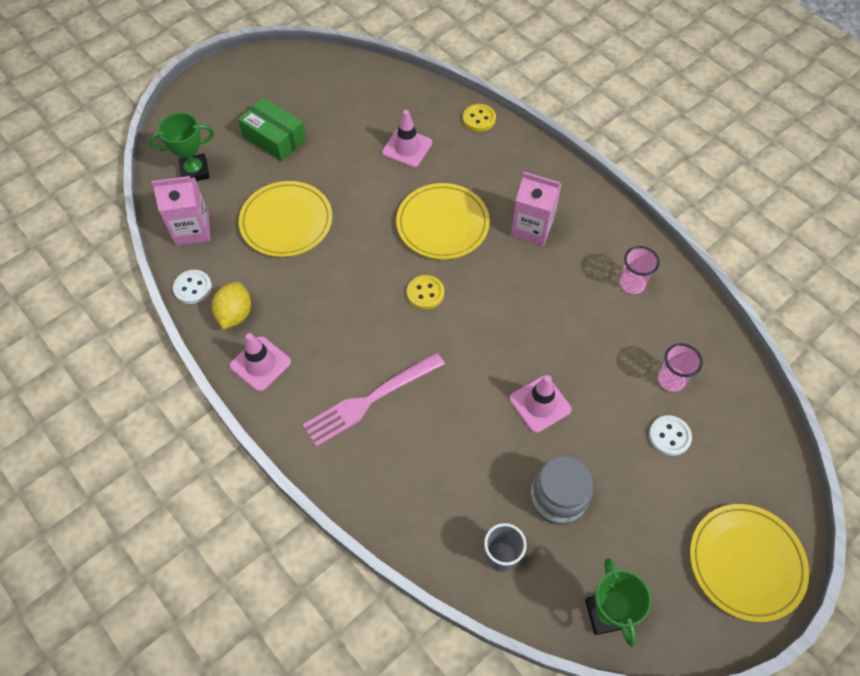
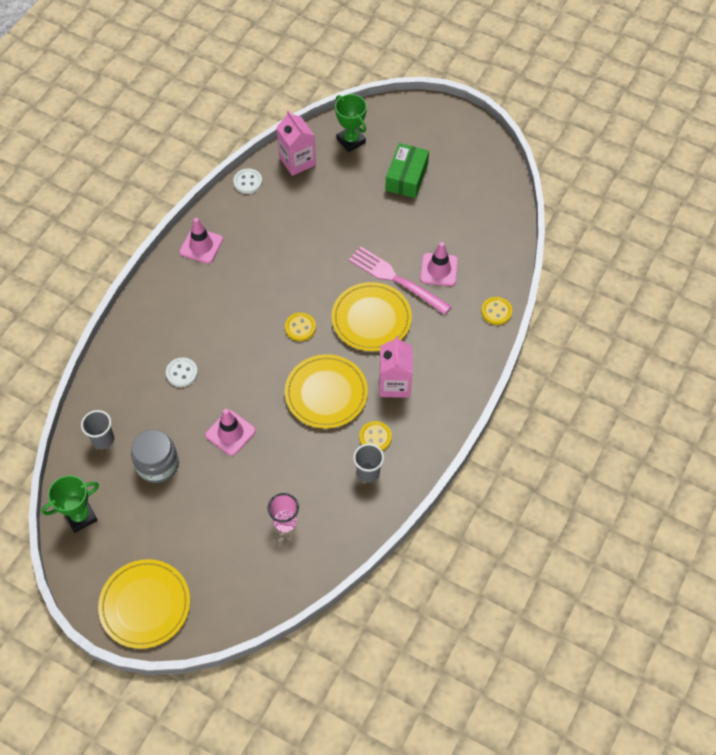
camera: 70 degrees right, 0 degrees up
yellow lemon [212,282,251,330] -> none
yellow plate [239,181,332,257] -> yellow plate moved to [285,354,368,429]
pink fork [303,352,445,447] -> pink fork moved to [349,246,452,315]
pink cup [620,246,660,294] -> grey cup [353,443,384,483]
white button [649,415,692,456] -> white button moved to [166,357,198,387]
none -> yellow button [359,421,392,451]

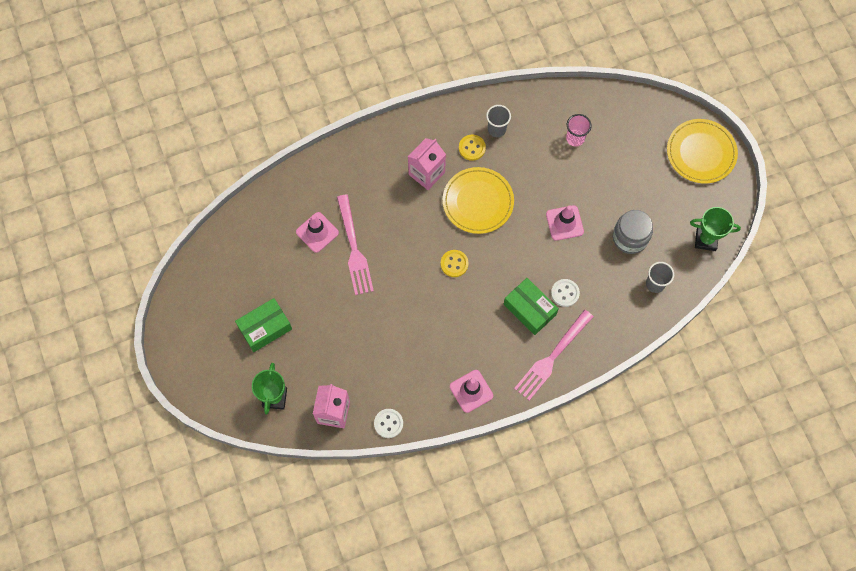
camera: 140 degrees left, 10 degrees up
yellow plate [332,282,412,351] -> none
yellow button [481,297,512,325] -> none
none -> green box [504,278,559,335]
none -> pink fork [514,310,594,401]

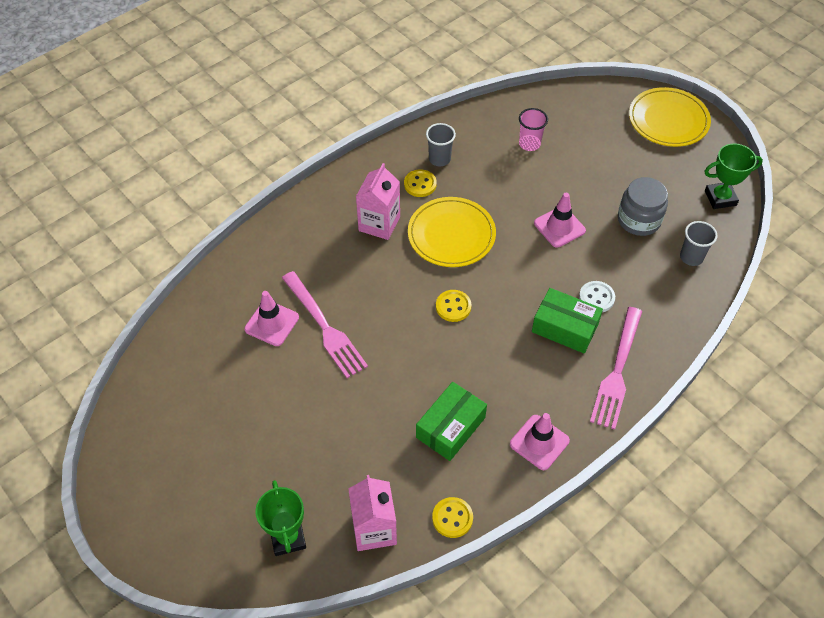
camera: 20 degrees left, 15 degrees down
green box [235,298,292,352] -> green box moved to [416,382,487,461]
white button [374,409,403,438] -> yellow button [432,497,473,538]

